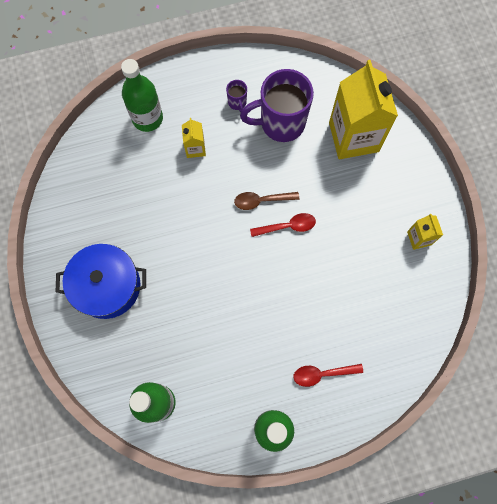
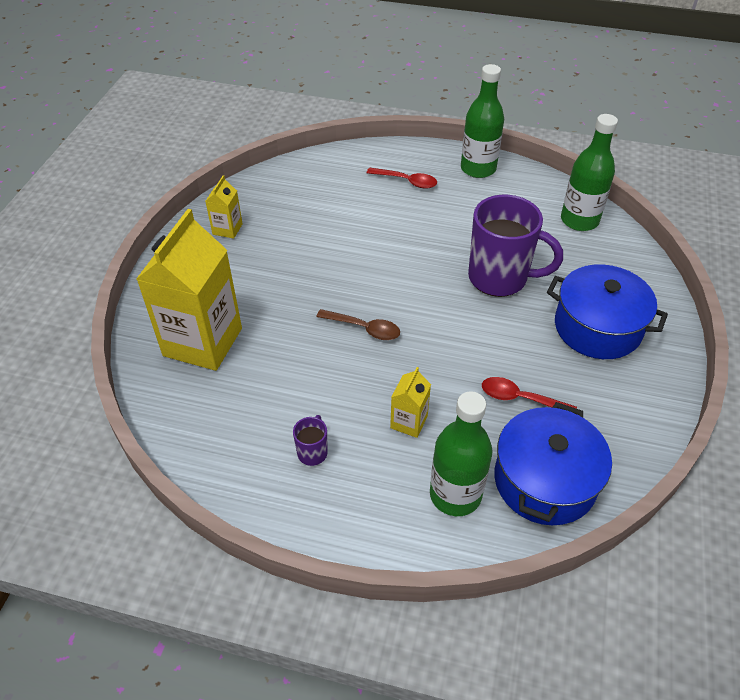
camera: 150 degrees left, 25 degrees down
purple mug [240,69,314,142] -> purple mug moved to [468,195,563,297]
red spoon [250,213,316,237] -> red spoon moved to [482,377,577,409]
none -> blue pot [494,402,612,525]

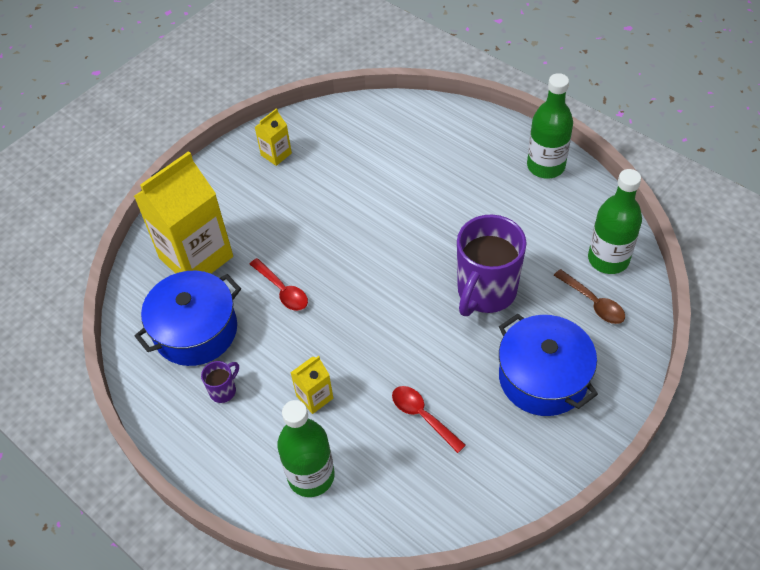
camera: 30 degrees right, 5 degrees up
brown spoon [316,309,400,340] -> brown spoon moved to [554,269,625,324]
red spoon [367,167,437,189] -> red spoon moved to [250,258,308,311]
purple mug [468,195,563,297] -> purple mug turned 75 degrees clockwise [457,215,526,316]
blue pot [494,402,612,525] -> blue pot moved to [135,271,241,366]

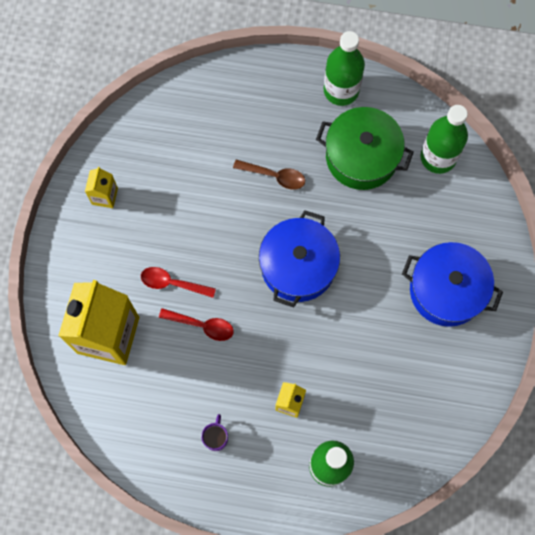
camera: 35 degrees left, 20 degrees up
blue pot [135,271,241,366] -> blue pot moved to [259,210,340,307]
red spoon [392,386,466,453] -> red spoon moved to [141,267,216,298]
purple mug [457,215,526,316] -> none
brown spoon [554,269,625,324] -> brown spoon moved to [233,160,305,190]
none -> green pot [316,107,414,190]

